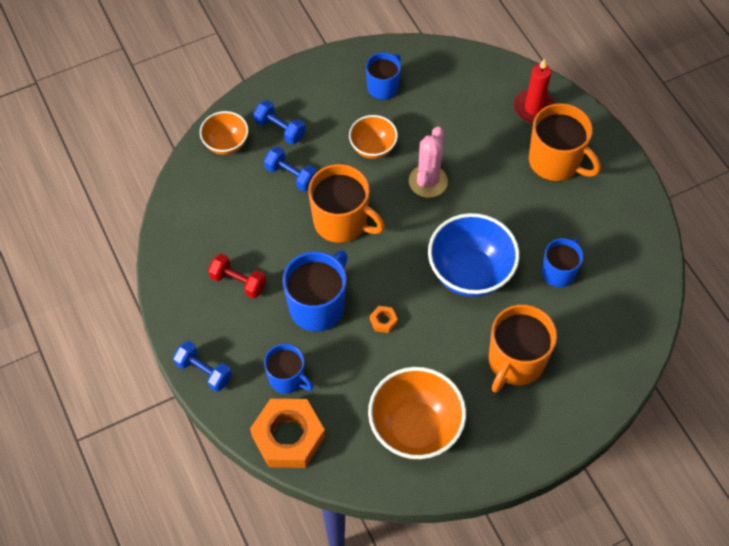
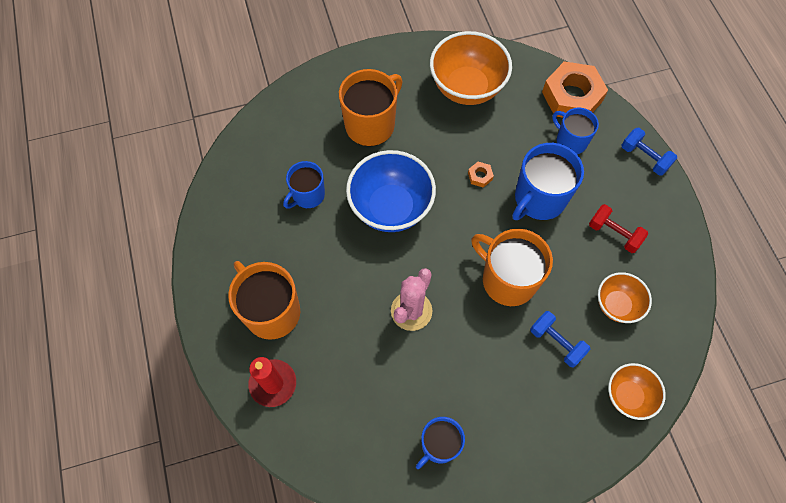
camera: 170 degrees left, 5 degrees up
blue dumbbell [253,100,305,145] -> none
orange bowl [349,115,398,159] -> orange bowl moved to [598,272,652,323]

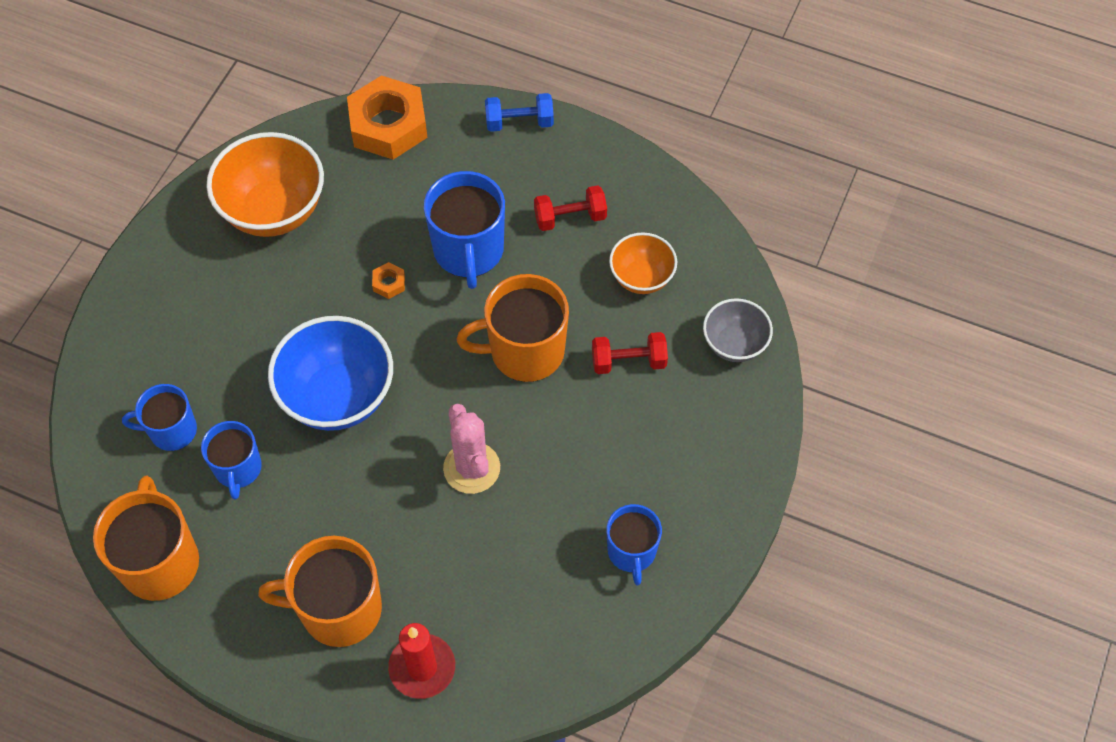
camera: 50 degrees left, 5 degrees down
orange mug [339,69,403,146] -> orange mug moved to [93,476,199,601]
blue dumbbell [530,311,590,367] -> red dumbbell [592,332,668,374]
blue mug [552,108,599,154] -> blue mug moved to [122,384,197,451]
orange bowl [608,363,666,420] -> grey bowl [703,298,773,362]

